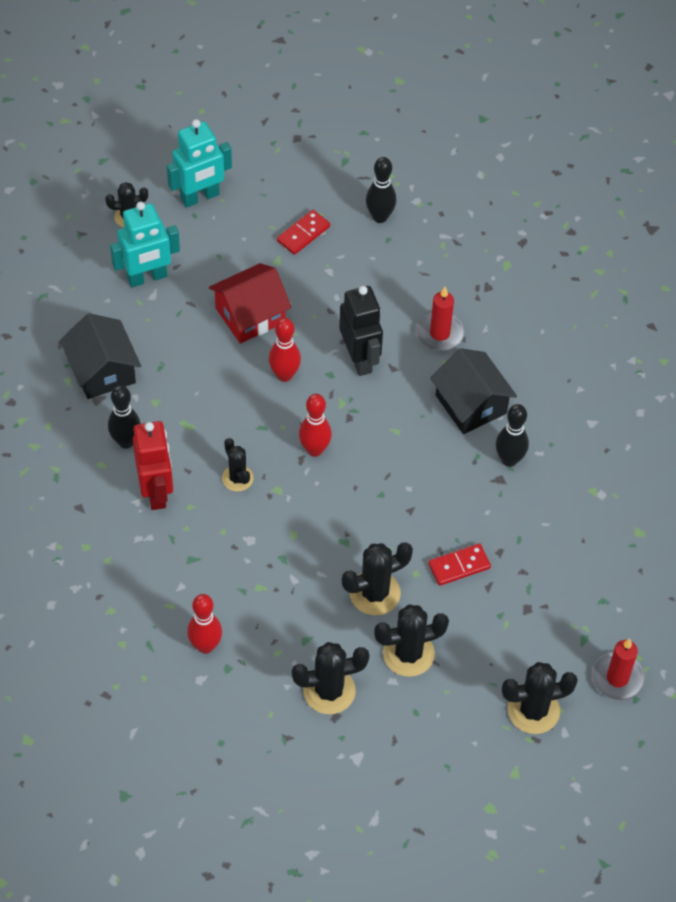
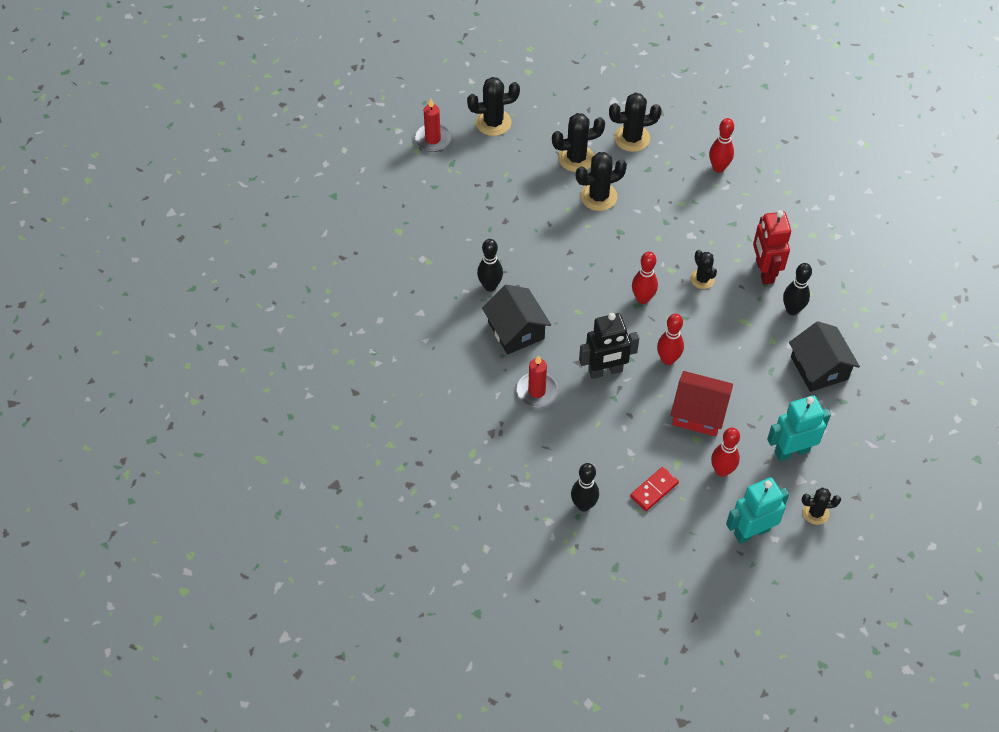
camera: 175 degrees left, 0 degrees up
red house [209,263,292,344] -> red house turned 45 degrees clockwise [671,371,733,437]
black robot [339,286,383,376] -> black robot turned 90 degrees counterclockwise [579,313,639,379]
red domino [428,543,491,586] -> none
none -> red bowling pin [711,428,740,477]

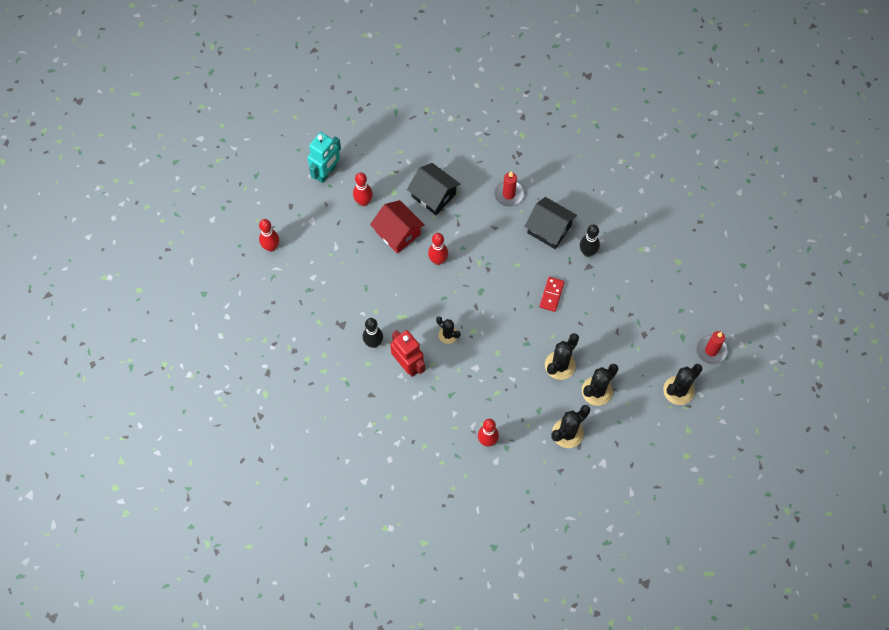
camera: 150 degrees right, 10 degrees up
black bowling pin [571,463,599,512] -> none
black robot [579,313,639,379] -> none
red domino [630,467,679,511] -> red domino moved to [539,277,564,312]
red bowling pin [632,252,658,304] -> red bowling pin moved to [259,219,279,252]
red house [671,371,733,437] -> red house turned 60 degrees clockwise [370,200,425,254]
turquoise robot [767,395,831,461] -> none
black house [789,321,860,392] -> black house moved to [407,163,460,215]
black cactus [802,487,841,525] -> none

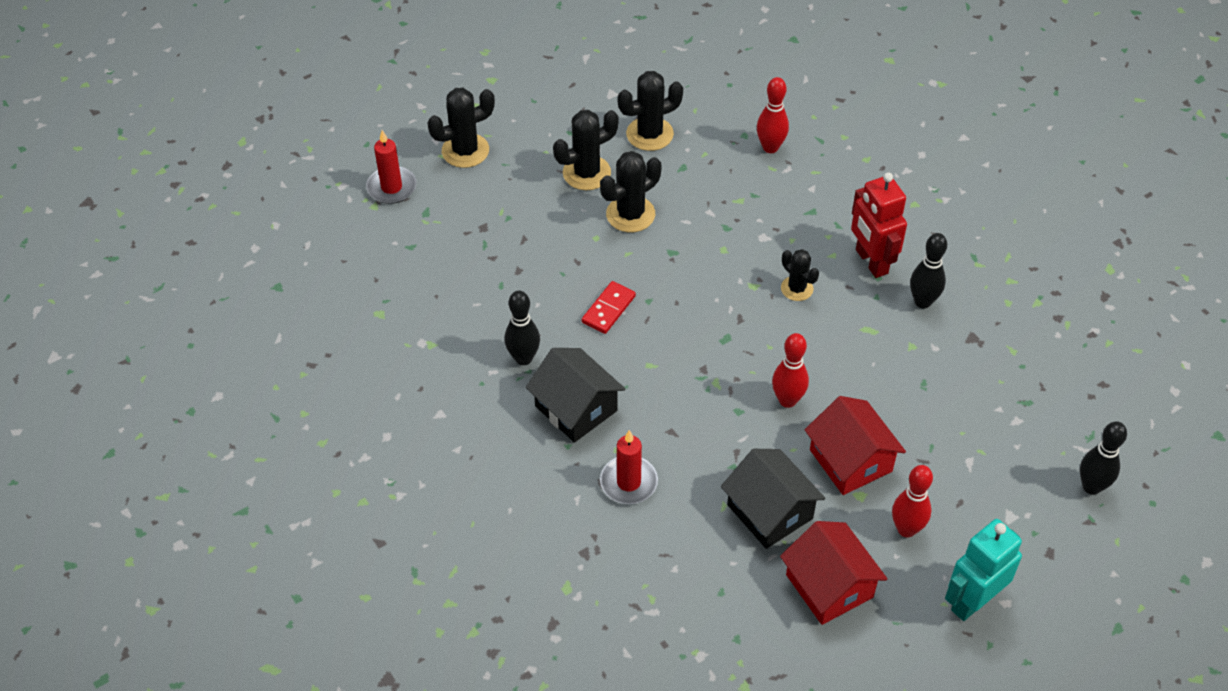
camera: 165 degrees left, 15 degrees down
red bowling pin [259,219,279,252] -> black bowling pin [1080,421,1127,495]
none -> red house [780,521,887,625]

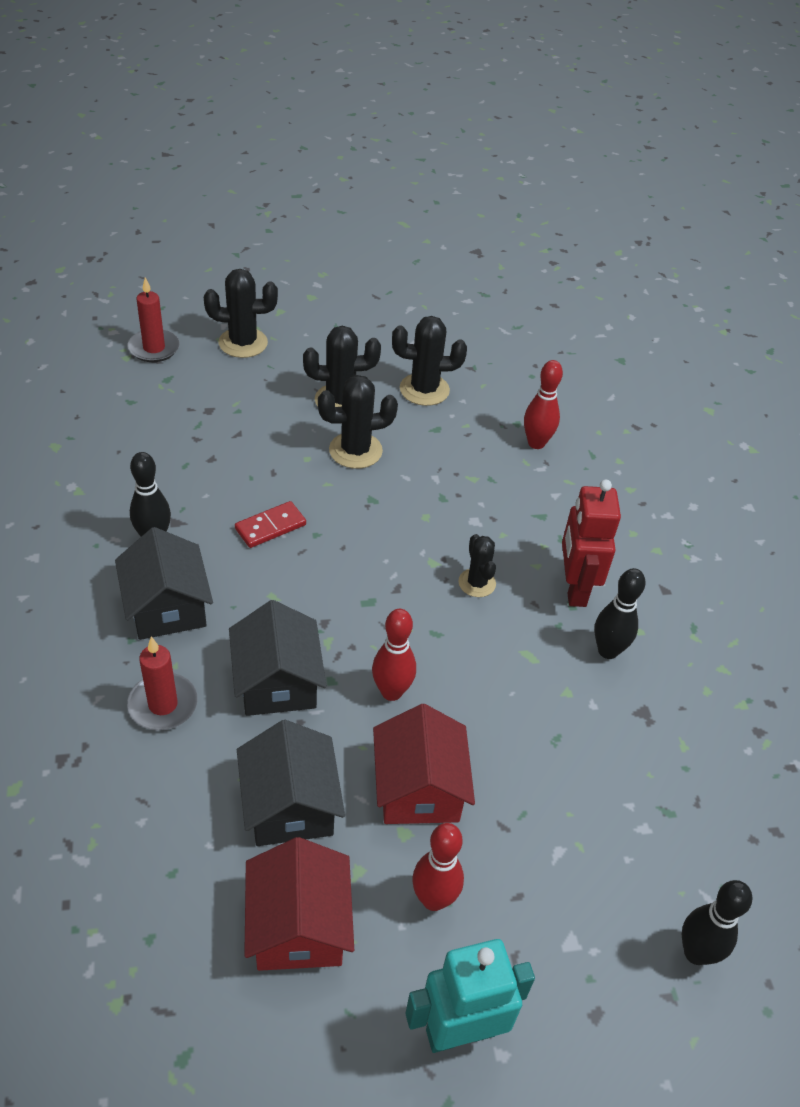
camera: 20 degrees right, 5 degrees down
none -> black house [229,600,326,716]

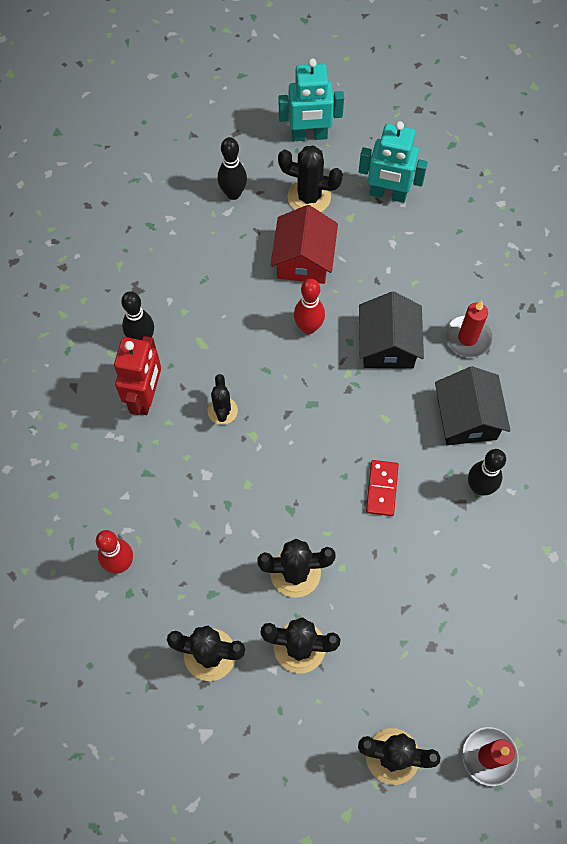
camera: 165 degrees left, 20 degrees up
red domino [235,501,306,548] -> red domino turned 60 degrees counterclockwise [366,460,399,516]
black house [237,720,345,846] -> none
red house [244,837,354,971] -> turquoise robot [359,121,428,203]
red bowling pin [412,823,464,911] -> black cactus [278,145,343,212]
black bowling pin [682,880,752,965] -> black bowling pin moved to [218,137,247,200]

